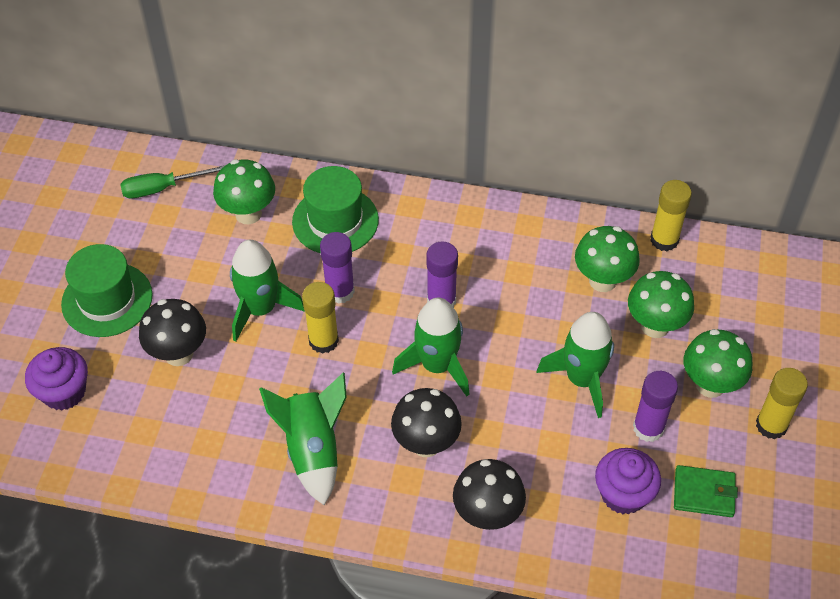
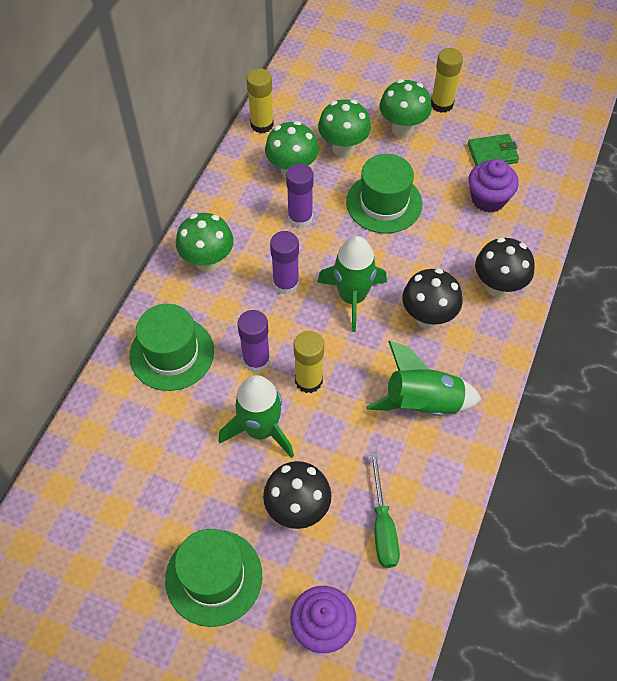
camera: 80 degrees left, 5 degrees up
green screwdriver [120,165,225,199] -> green screwdriver moved to [370,452,400,568]
green mushroom [213,159,275,224] -> green mushroom moved to [176,213,233,272]
green rocket [536,312,614,418] -> green hat [346,154,423,234]
purple glue stick [633,371,678,442] -> purple glue stick moved to [286,164,314,228]
green wallet [674,465,738,517] -> green wallet turned 60 degrees clockwise [468,134,519,166]

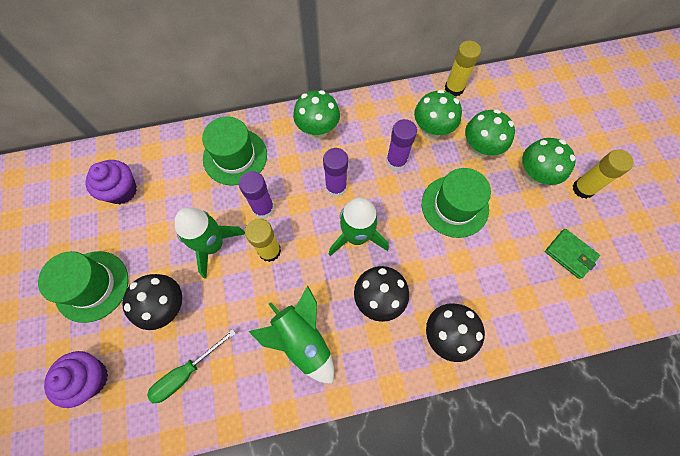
camera: 55 degrees right, 10 degrees up
purple cupcake [468,159,519,213] -> purple cupcake moved to [85,160,137,204]

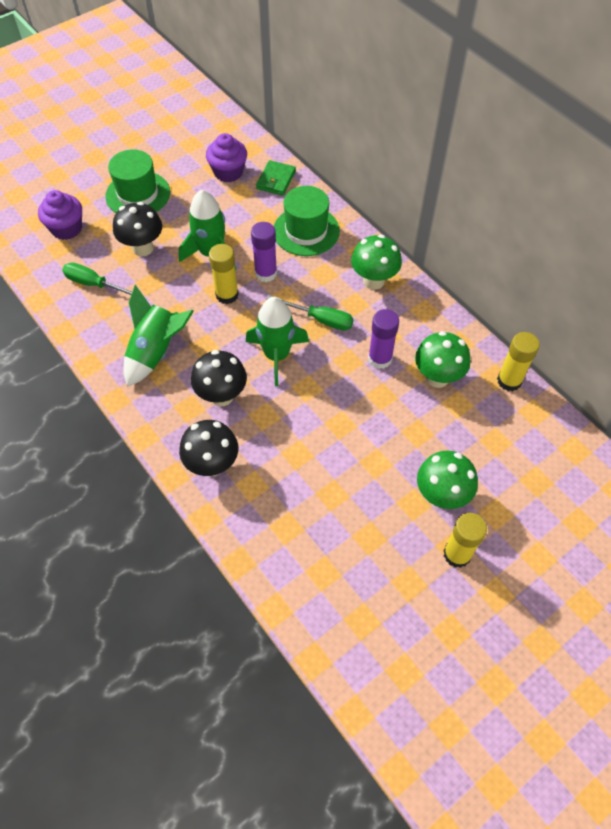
camera: 65 degrees right, 10 degrees down
purple glue stick [323,148,348,197] -> green screwdriver [266,295,354,331]
green hat [422,168,491,238] -> none
green mushroom [465,109,515,158] -> none
green wallet [545,229,600,279] -> green wallet moved to [256,160,296,196]

